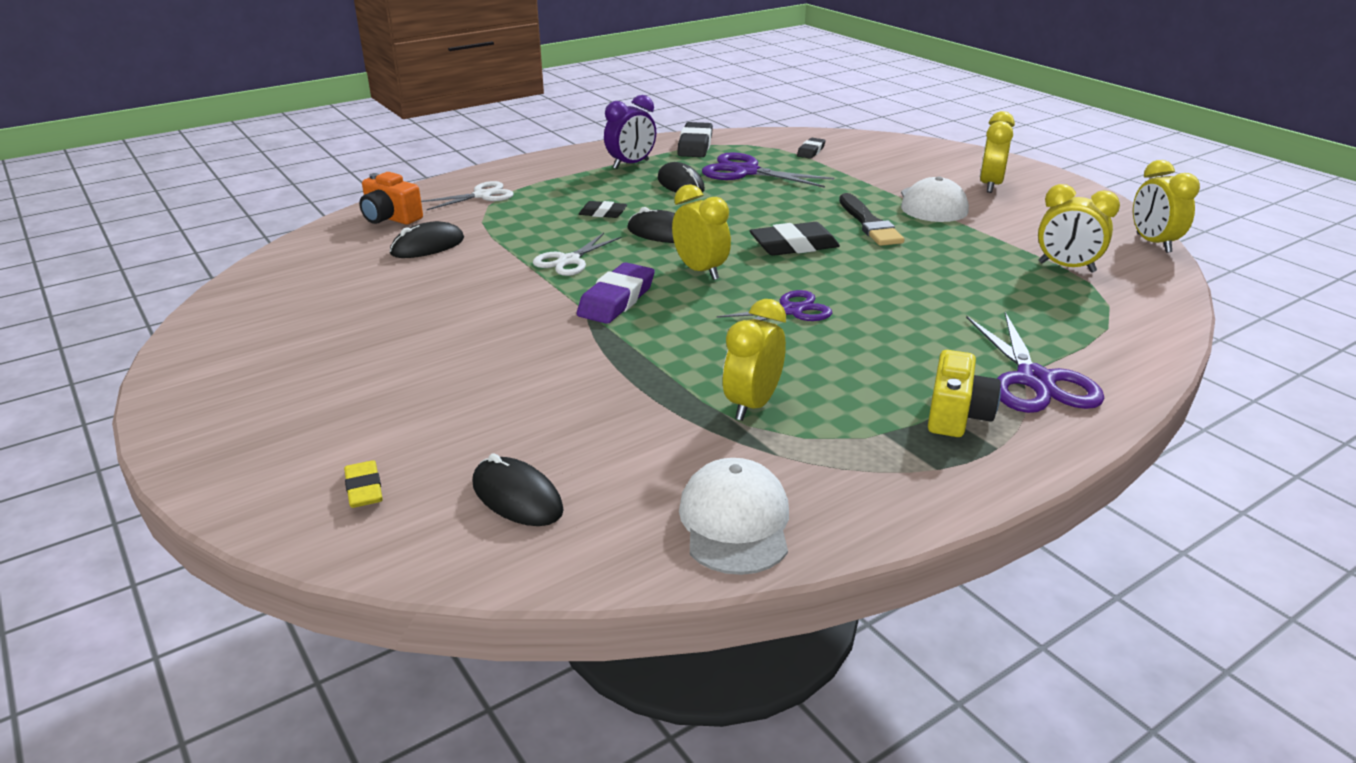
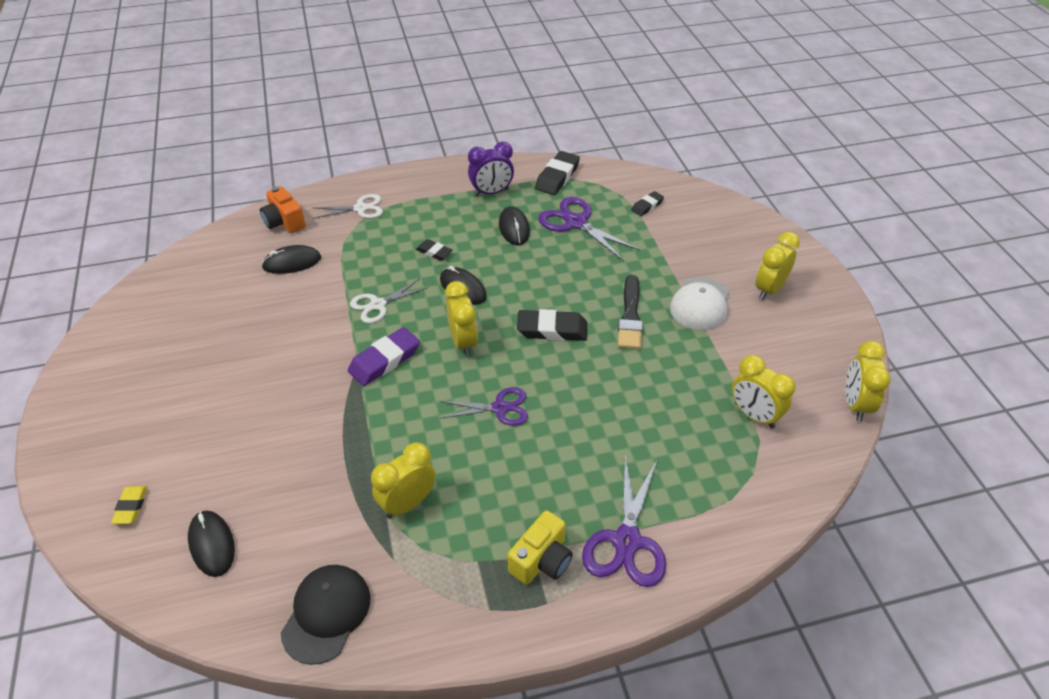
camera: 20 degrees right, 15 degrees up
white cap [679,458,789,575] -> black cap [281,565,371,665]

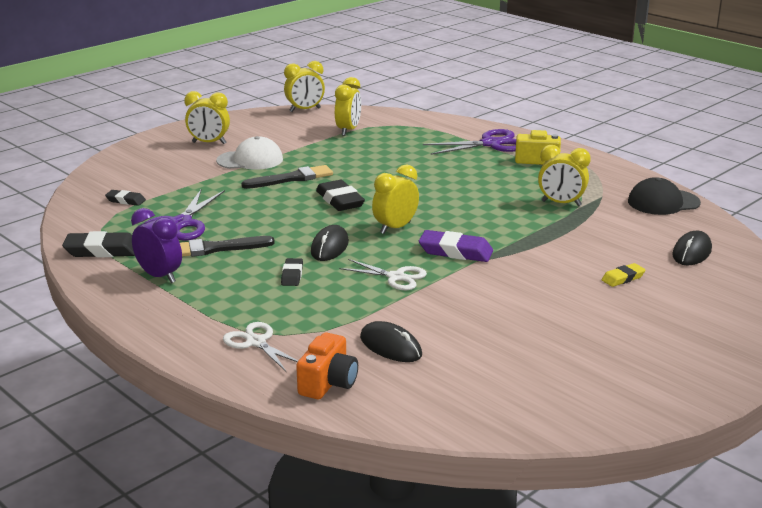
camera: 120 degrees left, 20 degrees down
yellow eraser [111,486,148,524] -> yellow eraser moved to [602,263,646,287]
purple scissors [440,387,528,426] -> none
black mouse [499,206,530,245] -> black brush [180,236,275,257]

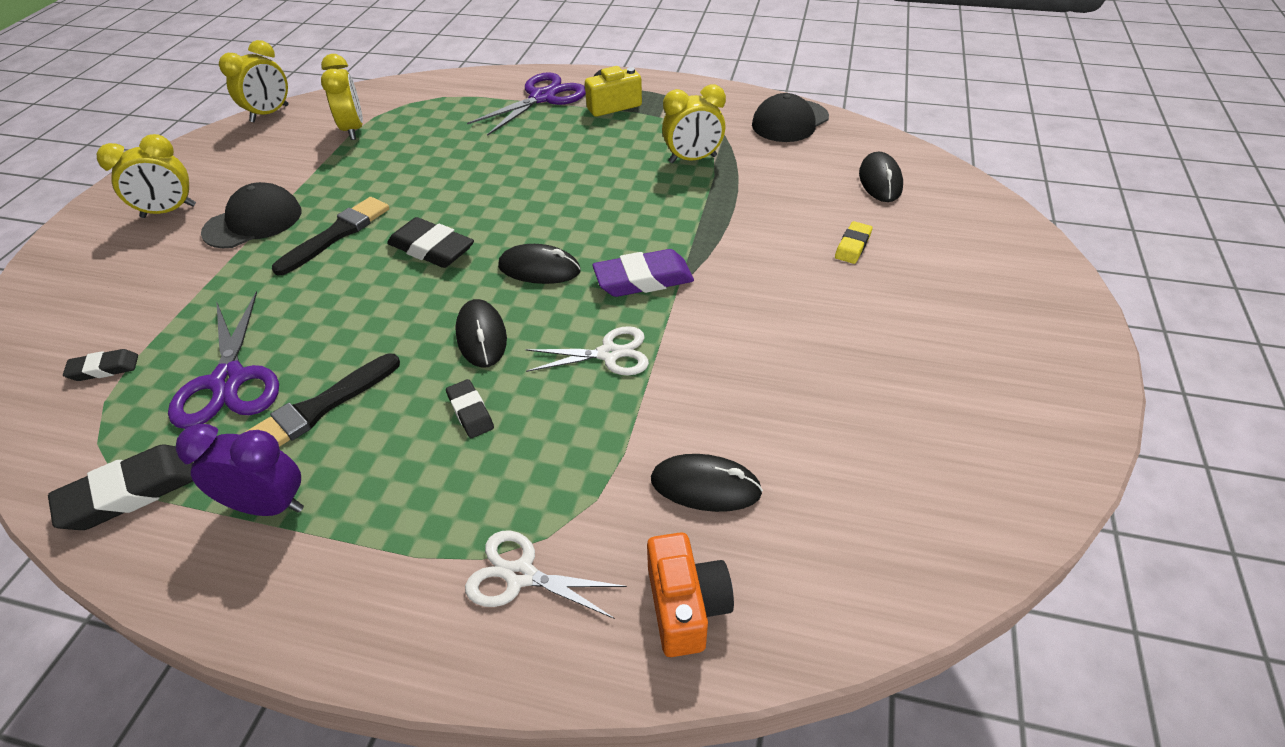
camera: 30 degrees left, 20 degrees up
white cap [216,136,283,170] -> black cap [201,182,301,248]
yellow clock [372,164,419,234] -> black mouse [498,244,581,284]

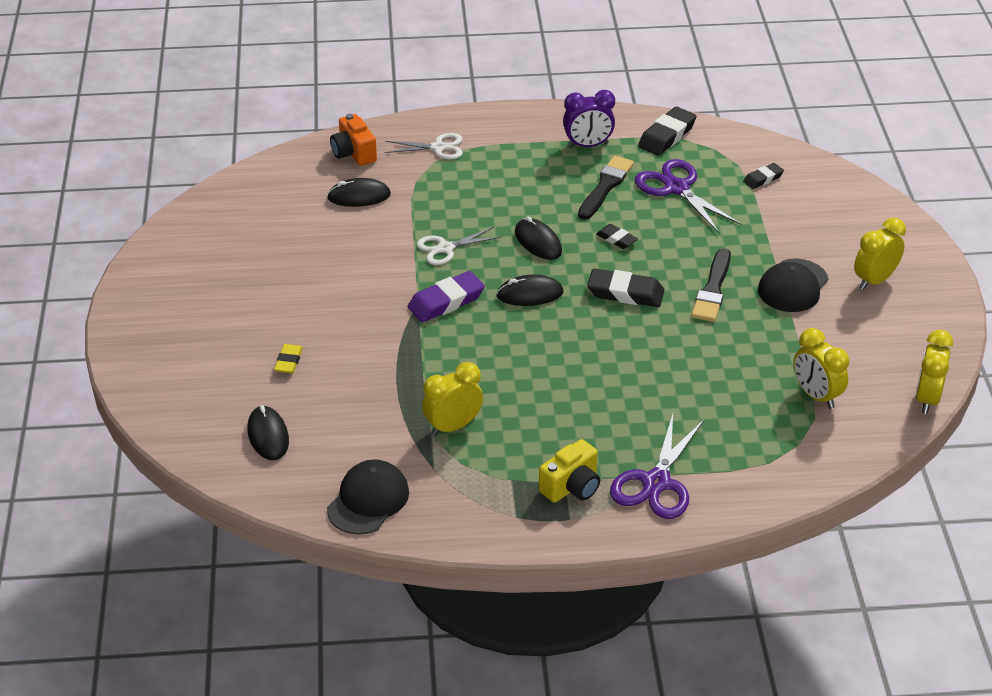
camera: 160 degrees right, 5 degrees down
black eraser [446,379,494,438] -> black eraser moved to [596,224,638,249]

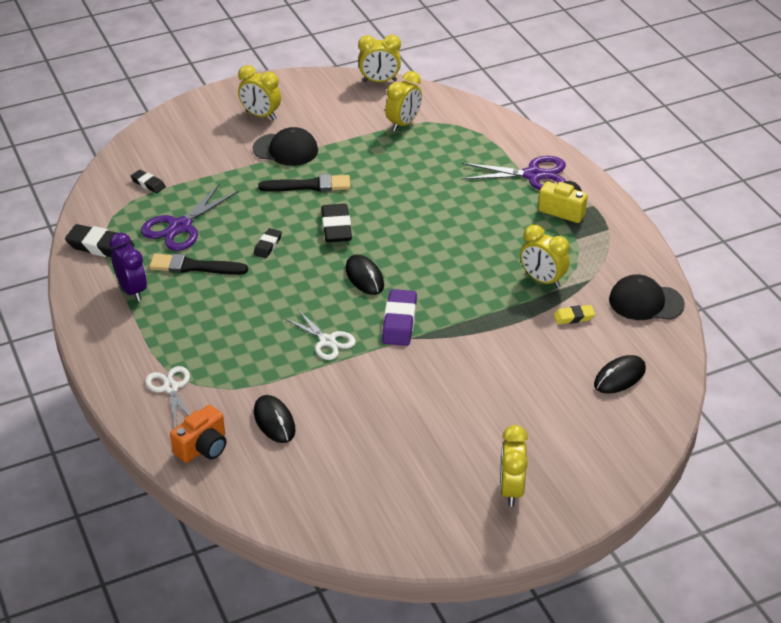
camera: 110 degrees left, 0 degrees up
yellow eraser [274,344,303,373] -> yellow eraser moved to [553,305,595,325]
purple eraser [408,271,485,322] -> purple eraser turned 60 degrees clockwise [382,289,417,346]
black mouse [515,216,562,260] -> none
none -> yellow clock [500,425,528,507]

